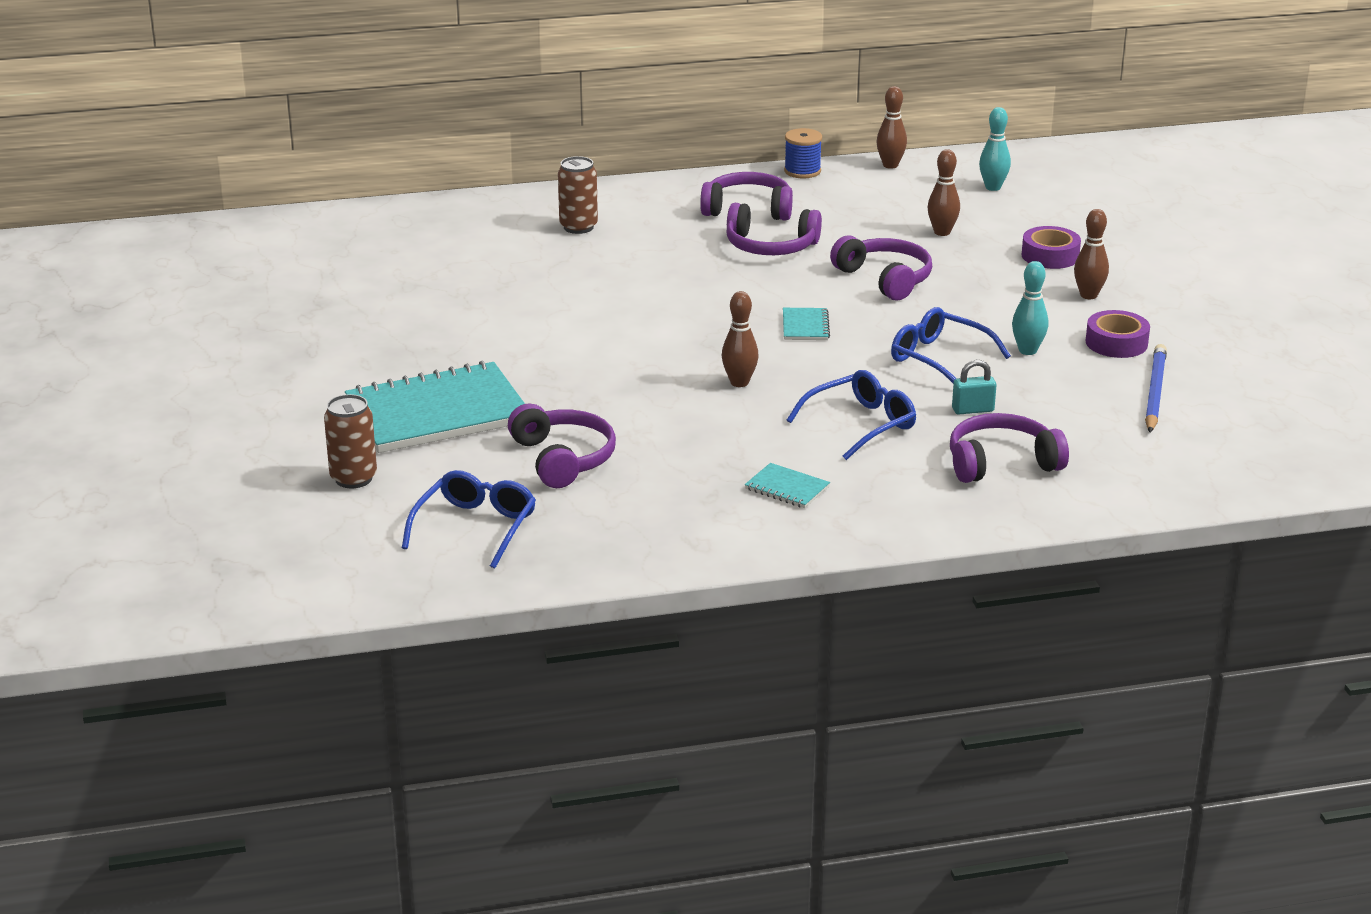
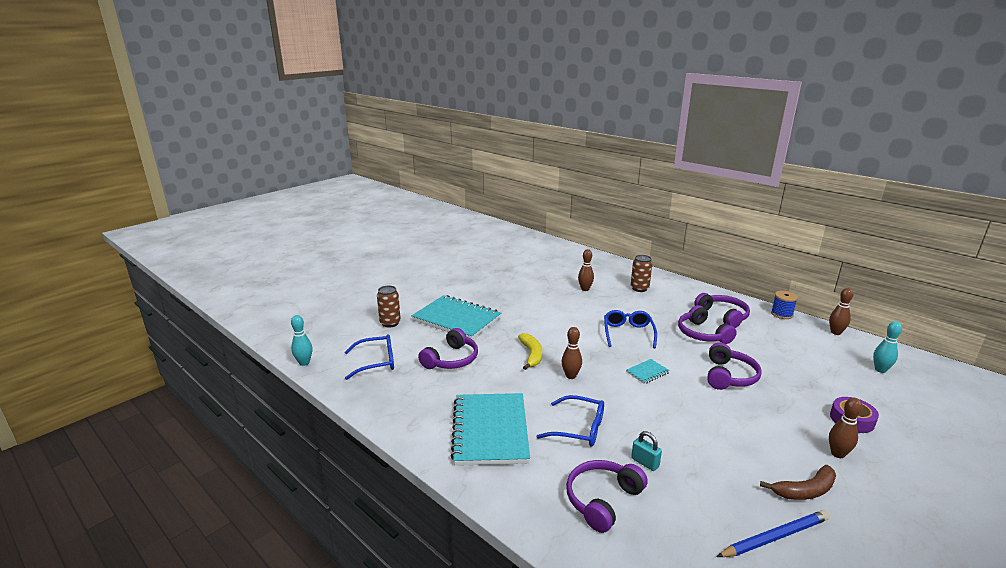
camera: 55 degrees right, 5 degrees down
turquoise notebook [745,463,830,508] -> turquoise notebook [451,393,530,466], size x2.40
blue glasses [891,307,1011,384] -> blue glasses moved to [604,310,657,348]
brown bowling pin [928,149,960,236] -> brown bowling pin moved to [578,249,594,291]
purple headphones [950,413,1069,483] -> purple headphones turned 90 degrees counterclockwise [566,460,648,533]
turquoise bowling pin [1012,261,1048,355] -> turquoise bowling pin moved to [291,315,312,366]
purple tape [1086,310,1150,358] -> brown banana [760,465,836,500]
none -> yellow banana [518,333,542,370]

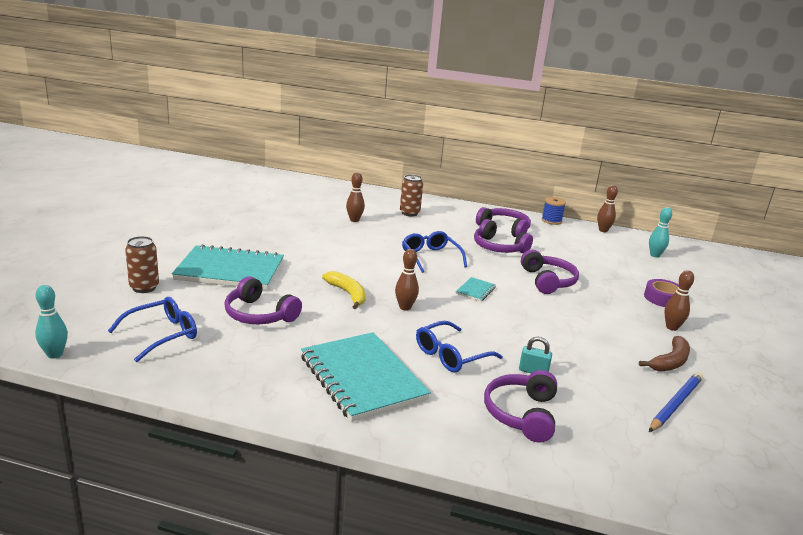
camera: 30 degrees left, 0 degrees up
purple headphones [418,328,478,369] -> purple headphones turned 120 degrees clockwise [224,276,302,324]
blue glasses [536,395,604,447] -> blue glasses turned 150 degrees clockwise [416,321,503,372]

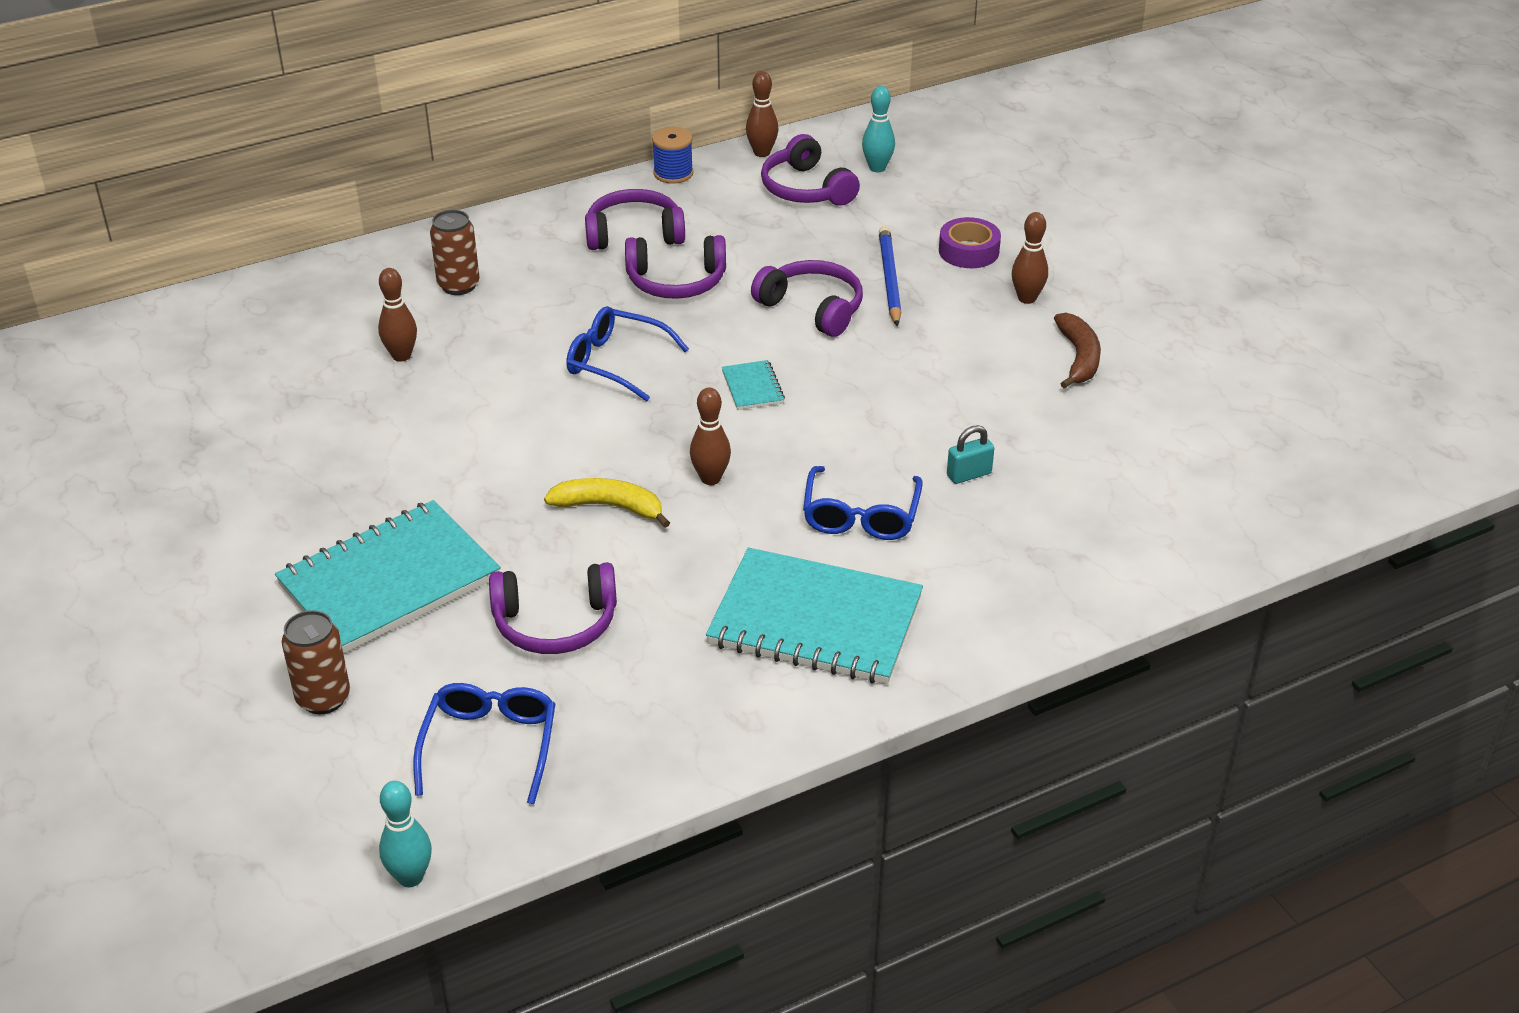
camera: 40 degrees left, 15 degrees up
purple headphones [484,370,557,443] -> purple headphones moved to [761,134,860,206]
blue pencil [649,372,703,432] -> blue pencil moved to [879,226,901,326]

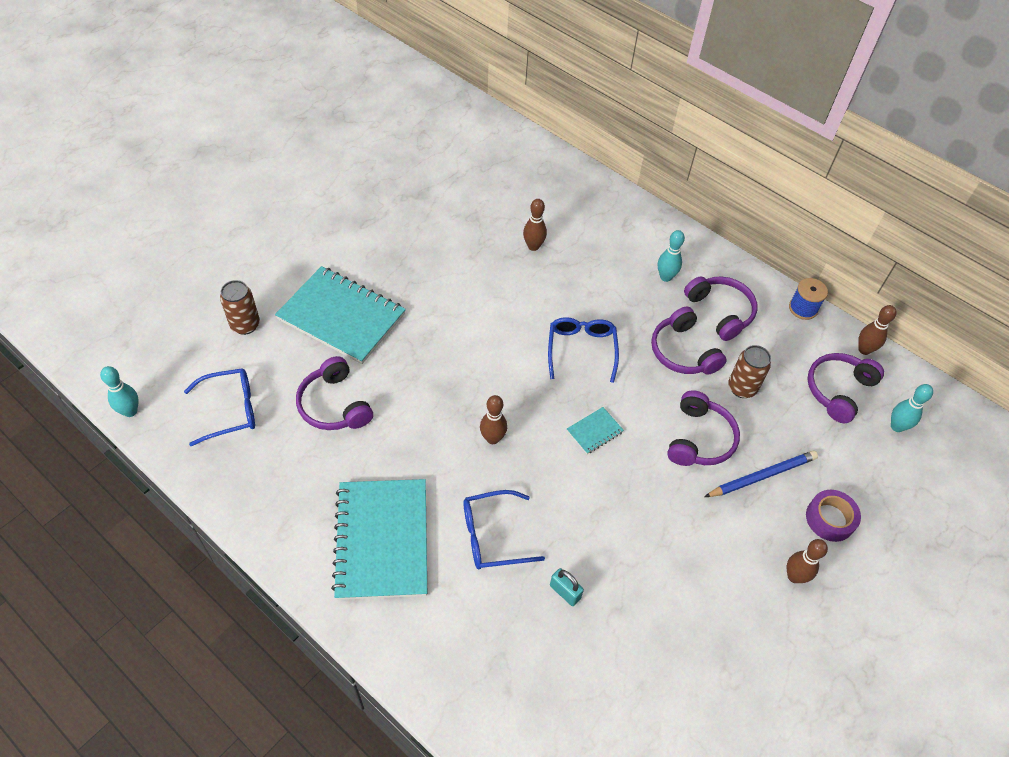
camera: 65 degrees right, 15 degrees up
brown can [430,210,479,295] -> brown can moved to [728,345,771,398]
yellow banana [544,478,670,528] -> none
brown banana [1054,313,1101,389] -> none
none -> turquoise bowling pin [658,230,685,282]

